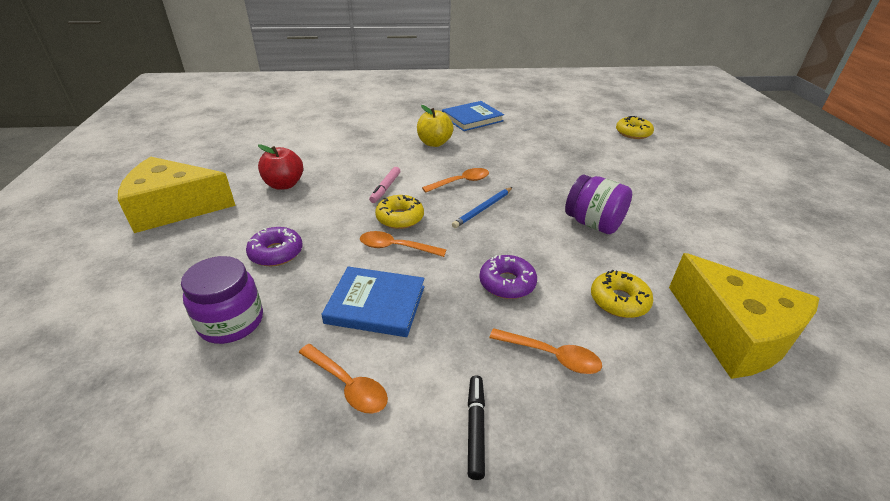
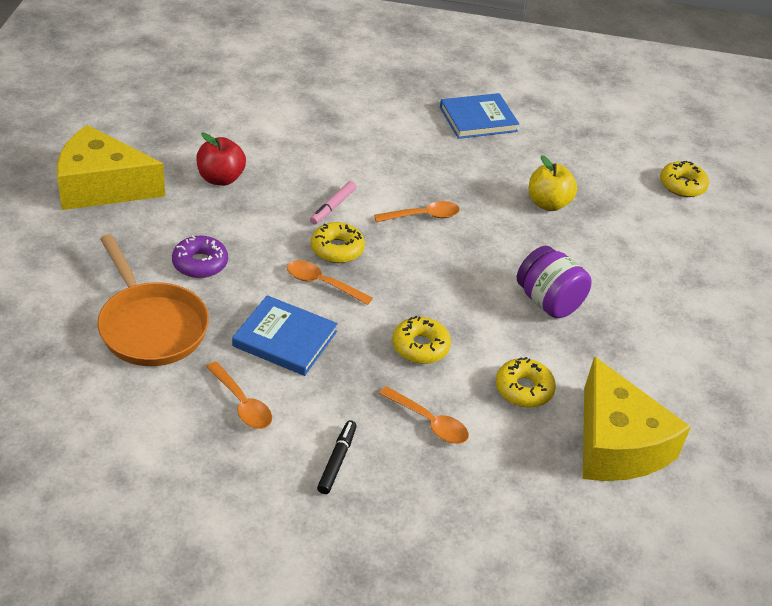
camera: 10 degrees right, 5 degrees up
purple jar [181,256,263,344] -> orange pan [97,234,209,366]
yellow apple [417,105,454,147] -> yellow apple moved to [529,155,577,211]
blue pencil [452,187,513,228] -> none
purple donut [480,255,537,299] -> yellow donut [392,316,451,364]

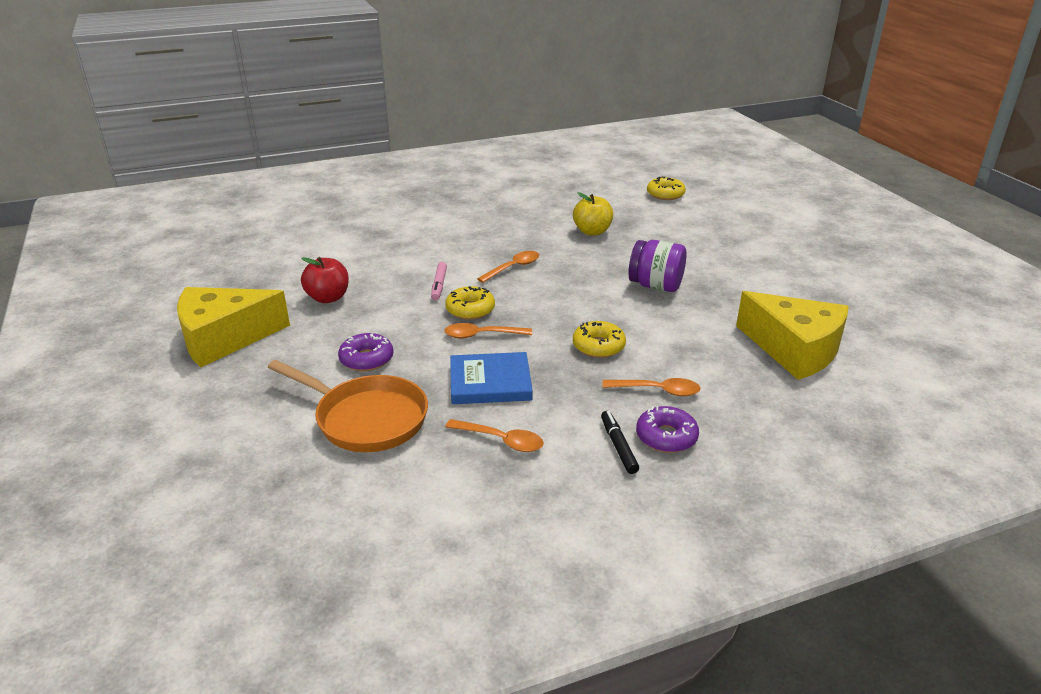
camera: 25 degrees left, 10 degrees down
blue book [440,93,519,139] -> none
yellow donut [496,357,556,408] -> none
none -> purple donut [636,406,699,453]

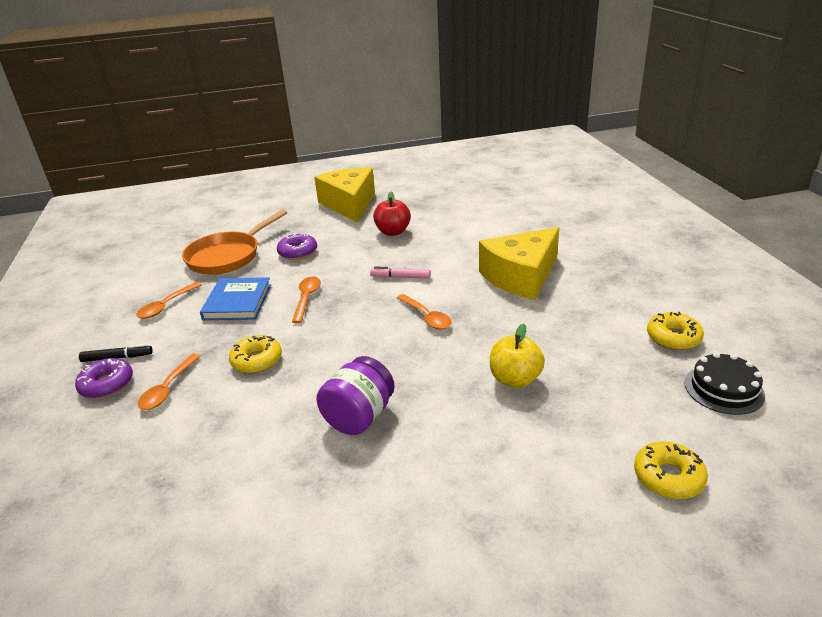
camera: 100 degrees right, 0 degrees up
yellow donut [445,286,495,320] -> yellow donut moved to [647,312,704,350]
yellow cheese [736,291,849,380] -> yellow cheese moved to [479,227,559,300]
none -> black cake [684,352,765,415]

